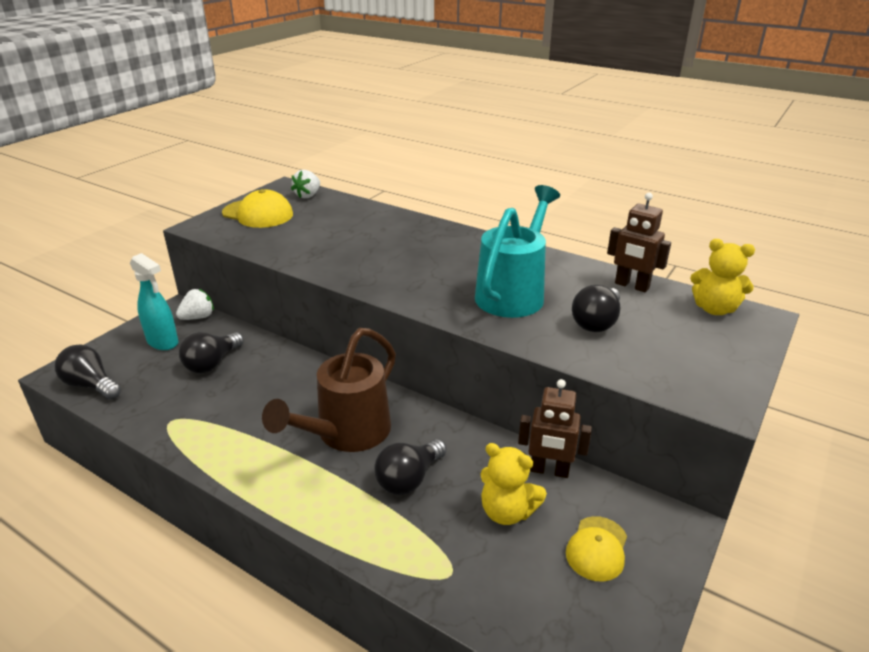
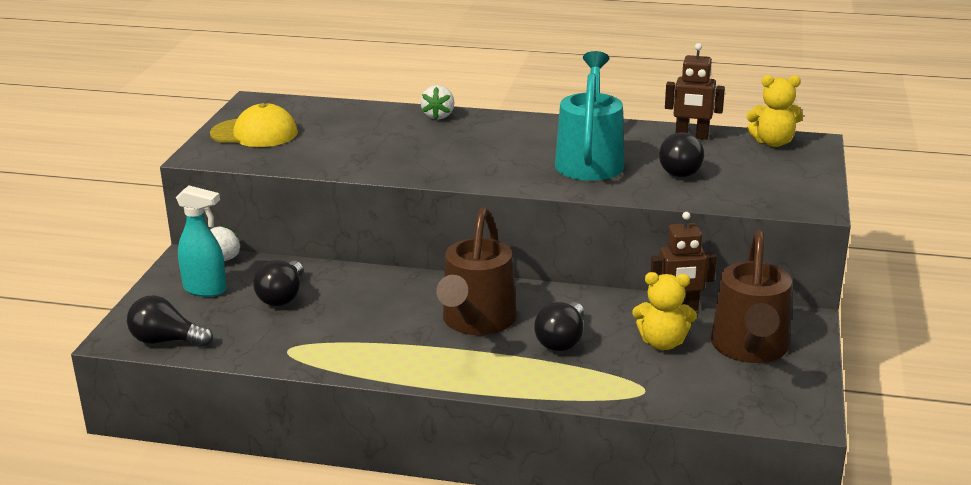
camera: 20 degrees left, 5 degrees down
white strawberry [291,170,320,198] -> white strawberry moved to [420,85,454,120]
yellow cap [566,516,627,582] -> brown watering can [711,230,792,363]

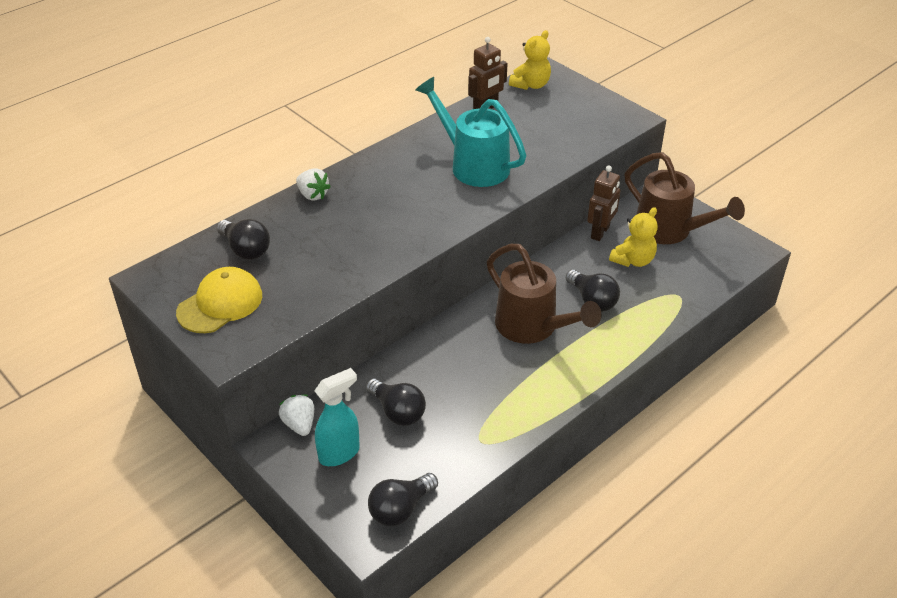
camera: 55 degrees left, 15 degrees up
black light bulb [659,132,704,177] -> black light bulb moved to [217,219,270,260]

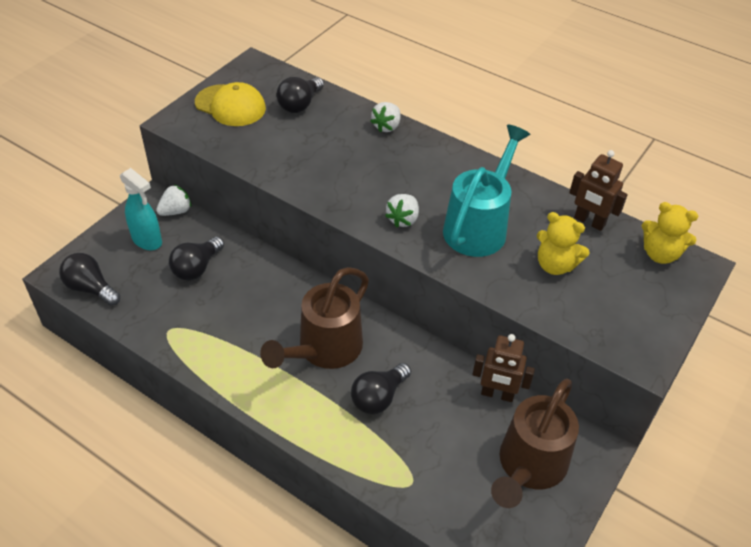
camera: 75 degrees right, 5 degrees up
yellow teddy bear [609,207,658,267] -> yellow teddy bear moved to [537,212,589,275]
none -> white strawberry [385,194,419,228]

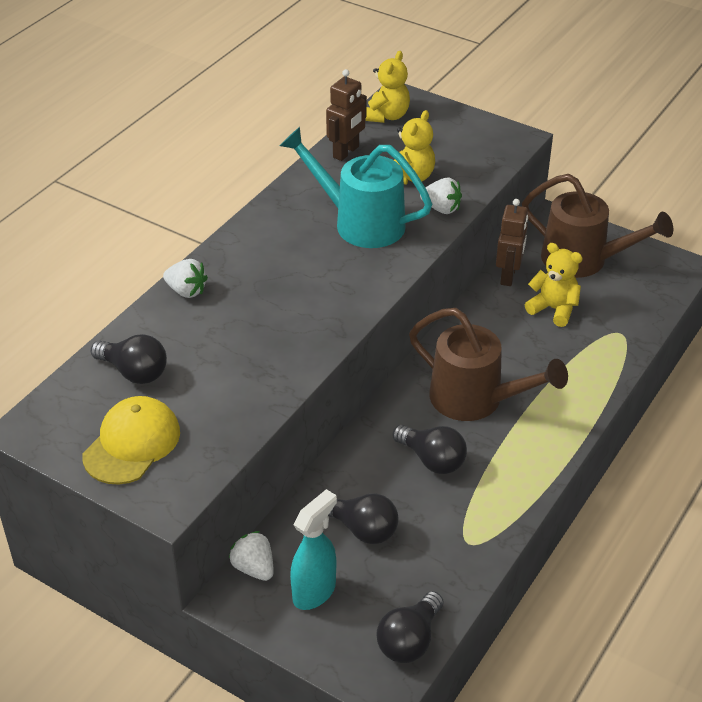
camera: 90 degrees left, 5 degrees down
black light bulb [351,363,411,414] -> black light bulb moved to [393,425,467,474]
white strawberry [385,194,419,228] -> white strawberry moved to [420,178,462,214]
none -> yellow teddy bear [525,243,582,327]

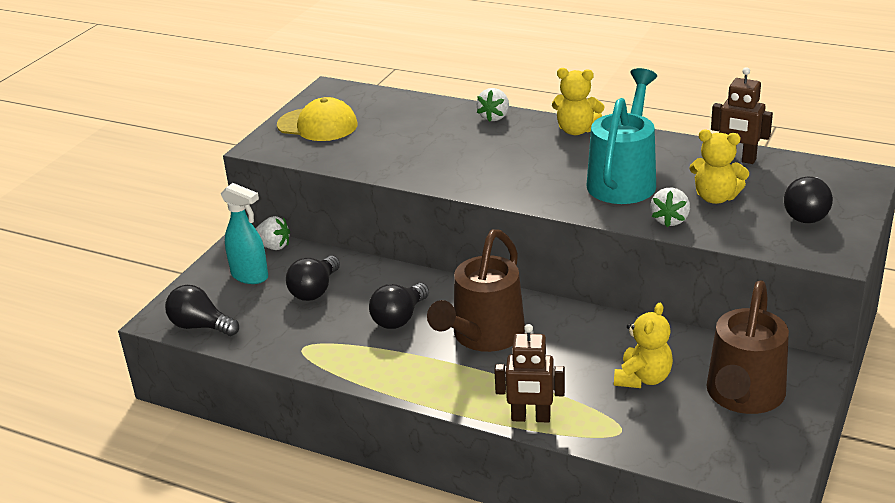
camera: 85 degrees right, 10 degrees down
black light bulb [91,334,167,384] -> black light bulb moved to [784,177,833,223]
white strawberry [228,531,274,581] -> white strawberry turned 60 degrees clockwise [255,216,290,250]
yellow teddy bear [365,51,410,123] -> yellow teddy bear moved to [552,68,604,135]
brown robot [496,199,528,286] -> brown robot moved to [494,324,565,423]

